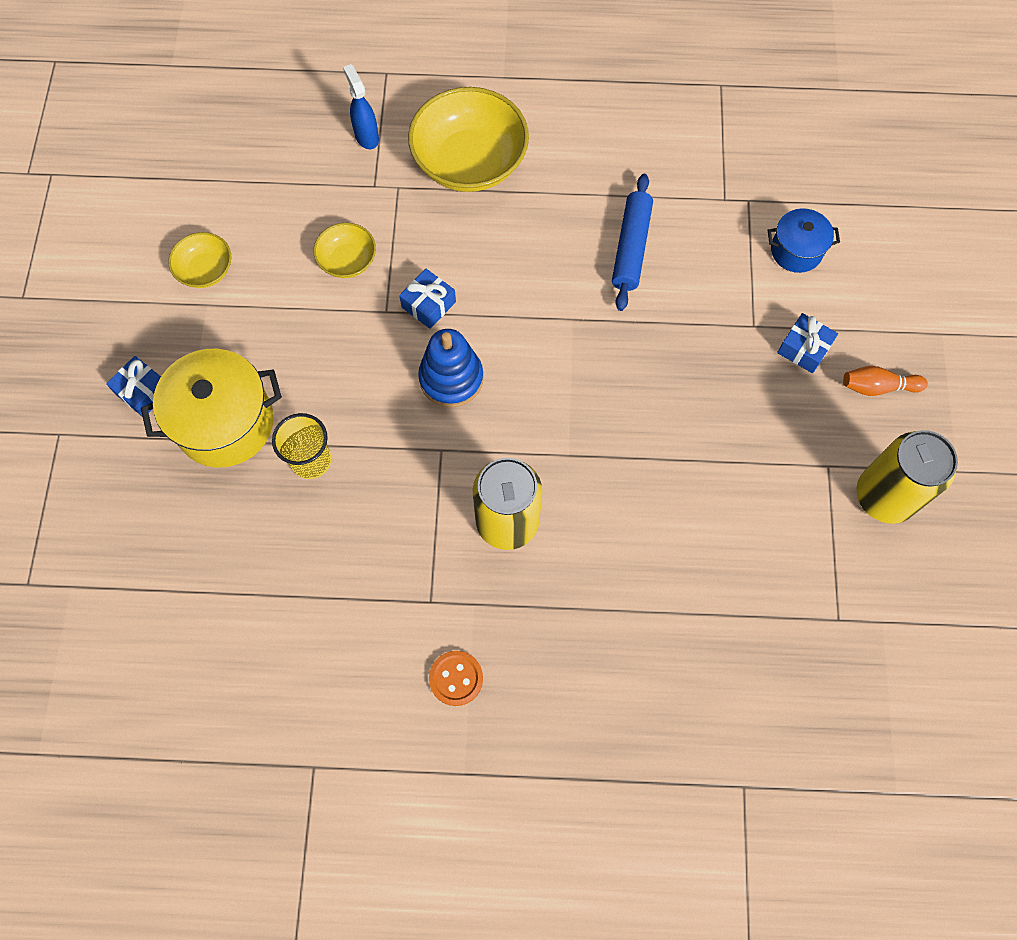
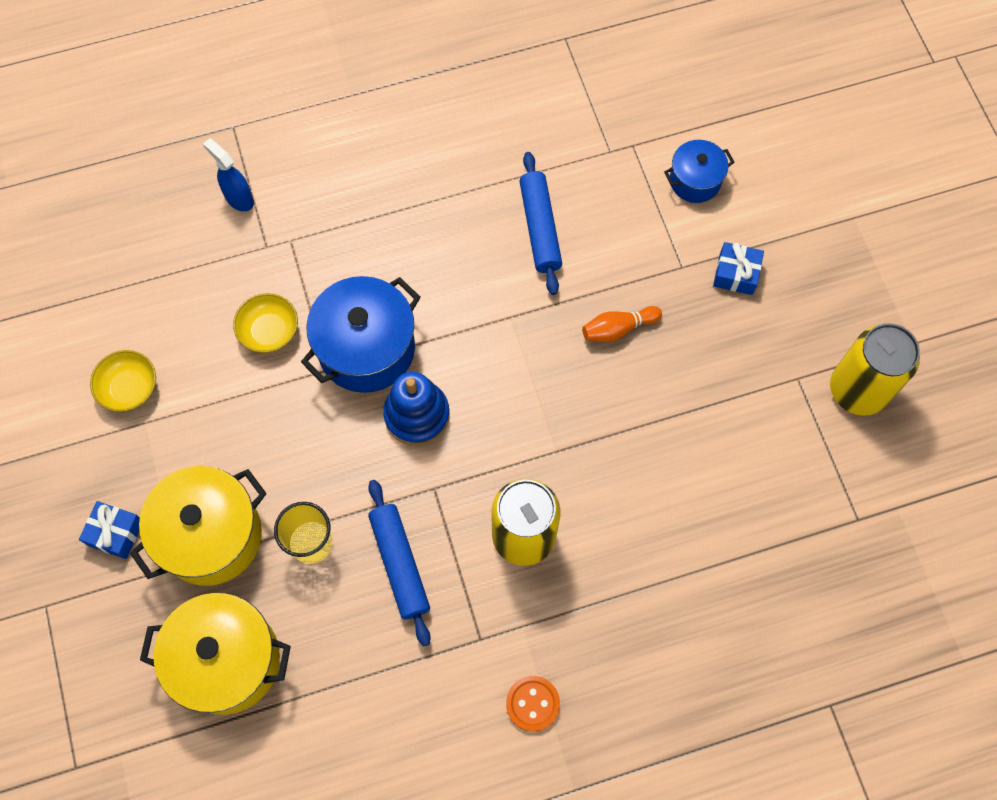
camera: 20 degrees left, 0 degrees up
blue gift [399,269,456,329] -> blue pot [301,276,421,393]
yellow bowl [408,87,529,192] -> none
orange bowling pin [843,366,928,396] -> orange bowling pin moved to [582,306,662,342]
none -> yellow pot [140,593,291,715]
none -> blue rolling pin [368,480,431,646]

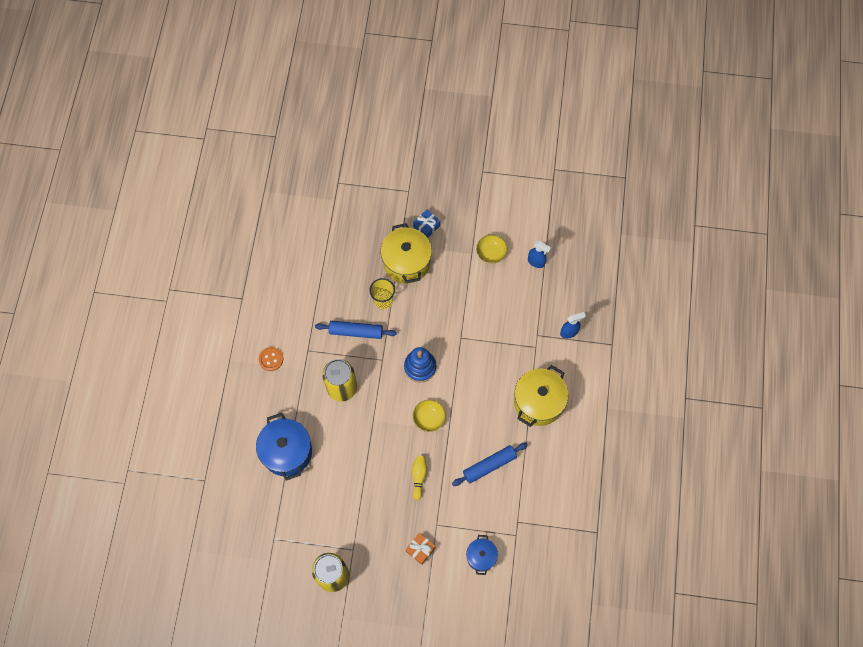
camera: 115 degrees right, 0 degrees up
yellow pot [140,593,291,715] -> yellow pot moved to [514,365,568,427]
yellow bowl [233,293,298,353] -> yellow bowl moved to [413,400,446,432]
blue pot [301,276,421,393] -> blue pot moved to [256,413,312,481]
blue rolling pin [519,152,562,295] -> blue rolling pin turned 45 degrees counterclockwise [452,443,528,486]
orange bowling pin [582,306,662,342] -> yellow bowling pin [412,456,427,500]
blue gift [713,242,764,295] -> orange gift [406,533,436,565]
none -> blue spray bottle [528,241,551,268]

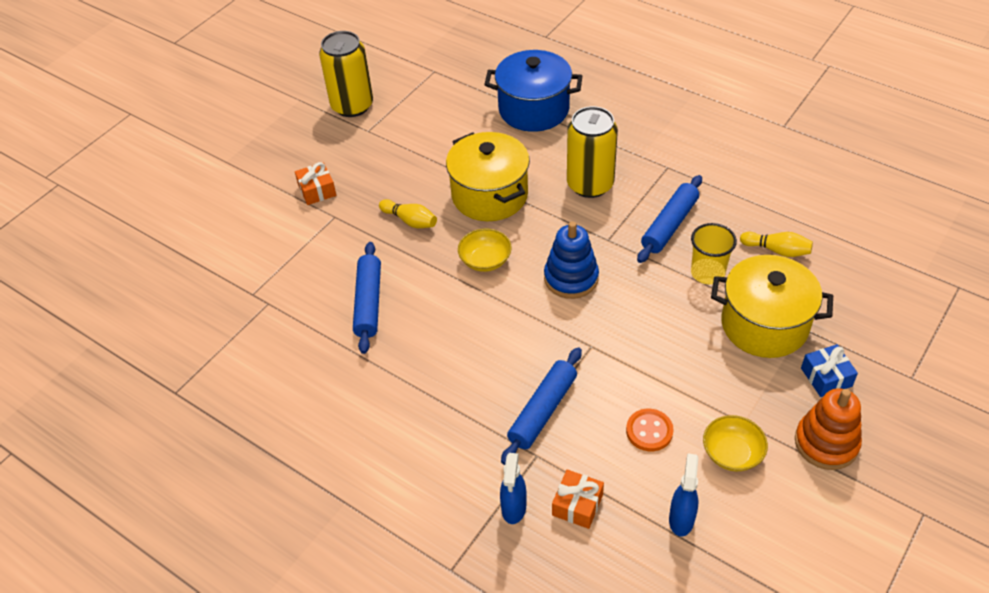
camera: 120 degrees right, 20 degrees down
orange button [259,347,283,371] -> orange button moved to [626,409,674,451]
blue pot [466,535,498,575] -> none
yellow pot [514,365,568,427] -> yellow pot moved to [446,132,530,221]
blue spray bottle [528,241,551,268] -> blue spray bottle turned 135 degrees clockwise [669,453,698,536]
none -> blue rolling pin [501,347,582,465]
none -> orange gift [552,469,604,529]
none -> yellow bowling pin [740,232,813,257]
none -> orange stacking toy [795,388,862,470]

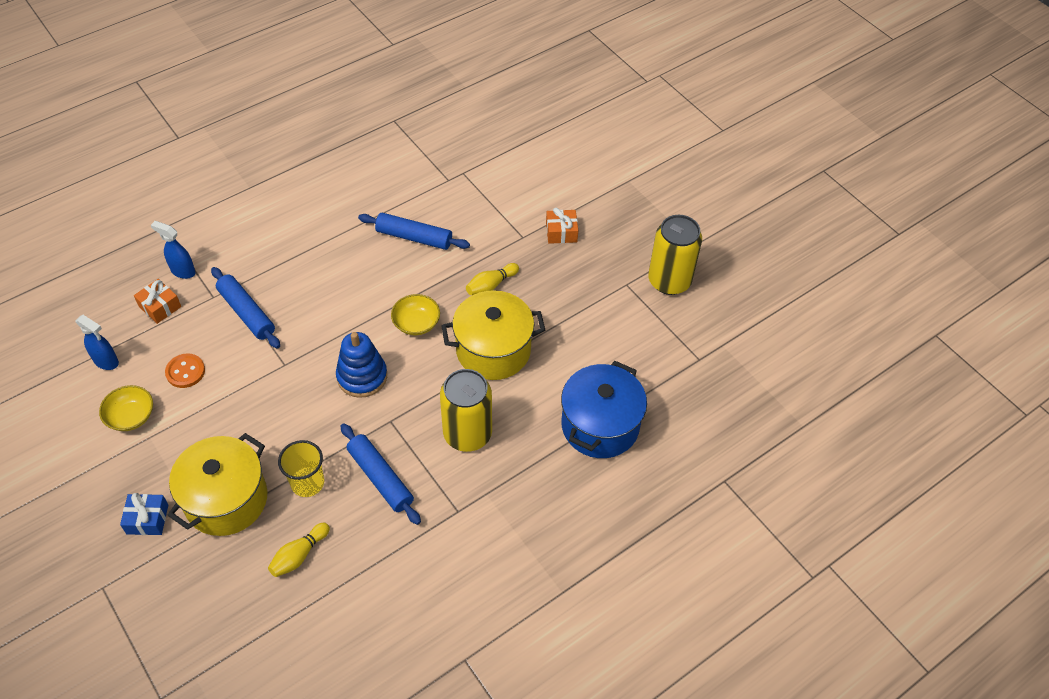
camera: 105 degrees right, 5 degrees up
orange stacking toy [795,388,862,470] -> none

